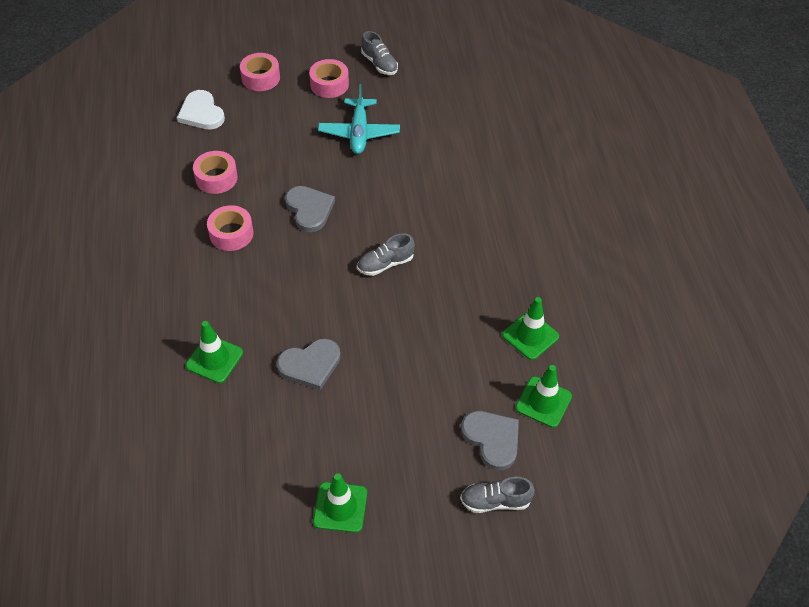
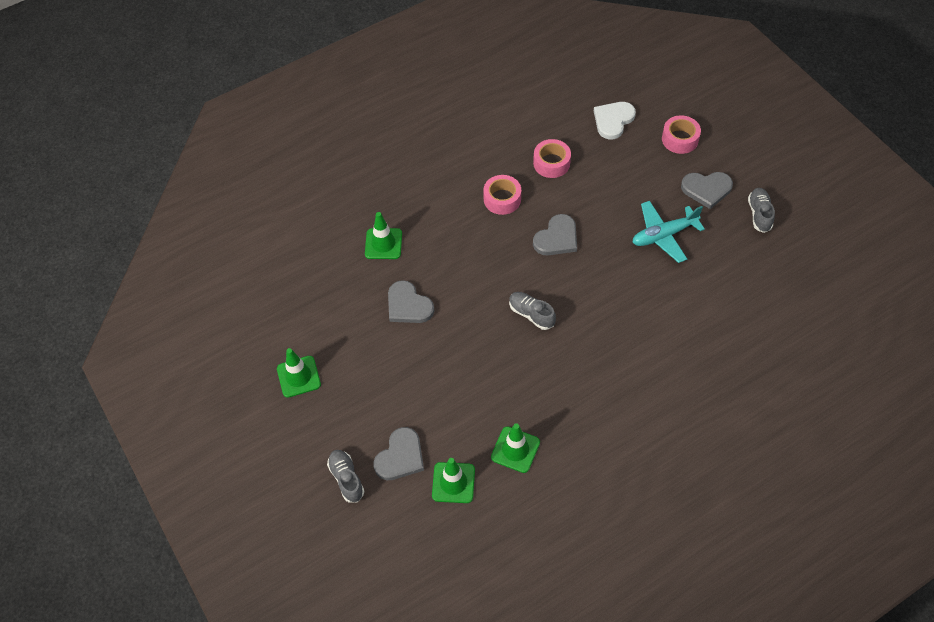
camera: 70 degrees right, 5 degrees up
pink tape [309,59,349,98] -> grey heart [681,172,733,209]
grey shoe [361,31,398,75] -> grey shoe turned 150 degrees clockwise [748,188,775,233]

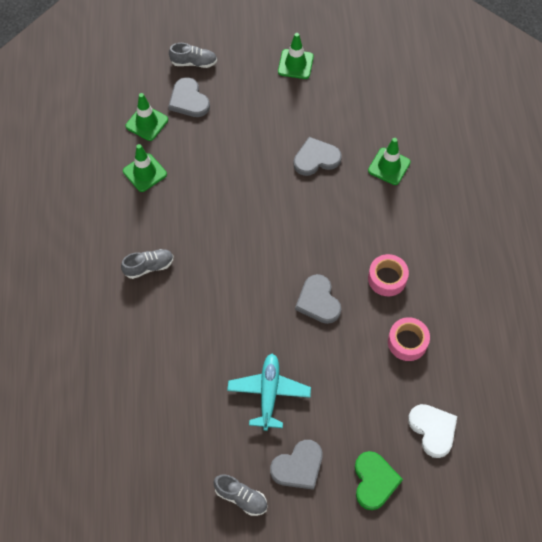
camera: 115 degrees right, 5 degrees up
grey shoe [509,292,556,330] -> grey shoe moved to [121,249,174,279]
pink tape [662,115,701,154] -> green heart [355,451,403,510]
grey heart [681,172,733,209] -> grey heart turned 150 degrees counterclockwise [270,440,323,490]

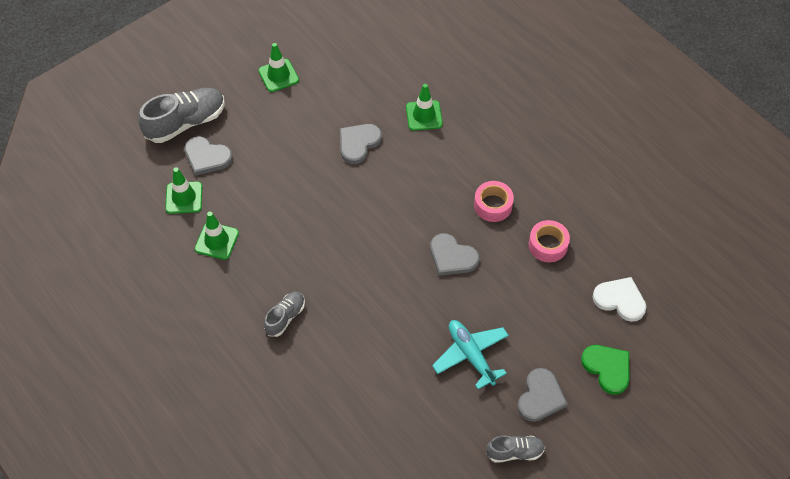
camera: 35 degrees left, 5 degrees down
grey shoe [169,43,217,68] -> grey shoe [138,88,225,143], size x1.77

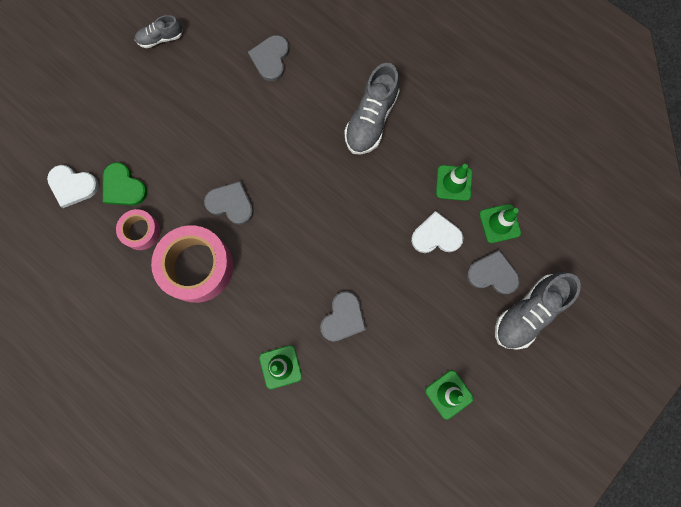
camera: 170 degrees right, 20 degrees up
grey shoe [264,291,305,337] -> grey shoe [345,63,400,155], size x1.77
turquoise plane [432,320,509,389] -> none
pink tape [474,181,514,222] -> pink tape [151,225,233,303], size x1.87
grey heart [517,368,568,422] -> grey heart moved to [248,35,289,81]
green heart [581,345,629,395] -> green heart moved to [103,162,147,205]
none -> white heart [411,211,463,253]

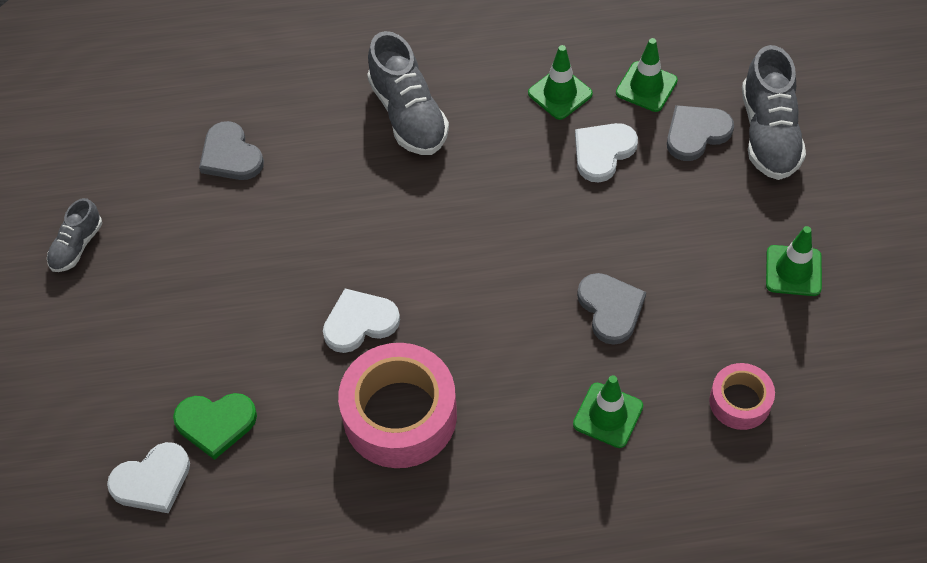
camera: 45 degrees left, 20 degrees down
pink tape [116,209,160,250] -> pink tape moved to [709,363,775,430]
grey heart [204,181,253,225] -> white heart [323,289,400,353]

